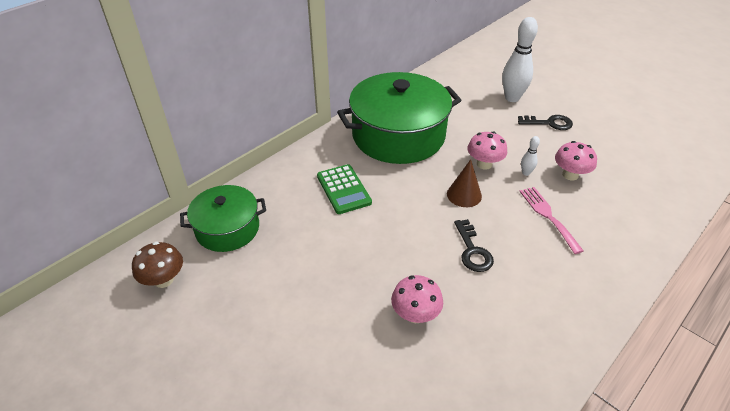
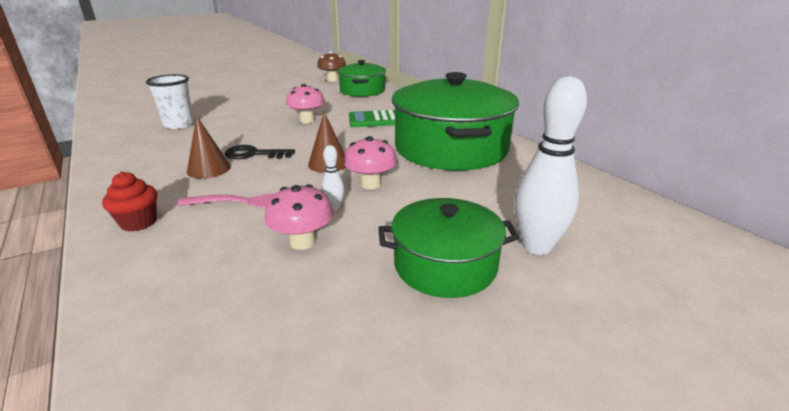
camera: 105 degrees right, 15 degrees down
pink mushroom [391,275,443,323] -> pink mushroom moved to [286,84,325,123]
black key [518,115,573,130] -> green pot [378,198,519,298]
none -> red cupcake [102,171,157,232]
none -> white cup [146,74,194,129]
none -> brown cone [187,116,231,179]

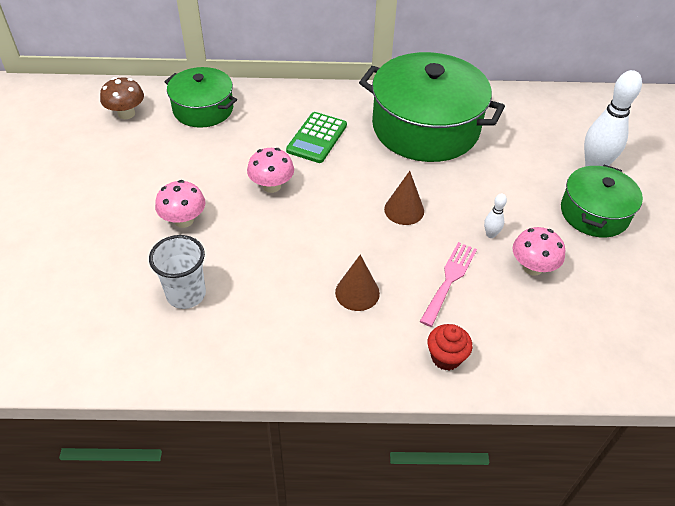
camera: 60 degrees left, 20 degrees up
black key [225,145,295,159] -> none
pink mushroom [343,136,397,189] -> pink mushroom moved to [155,180,205,228]

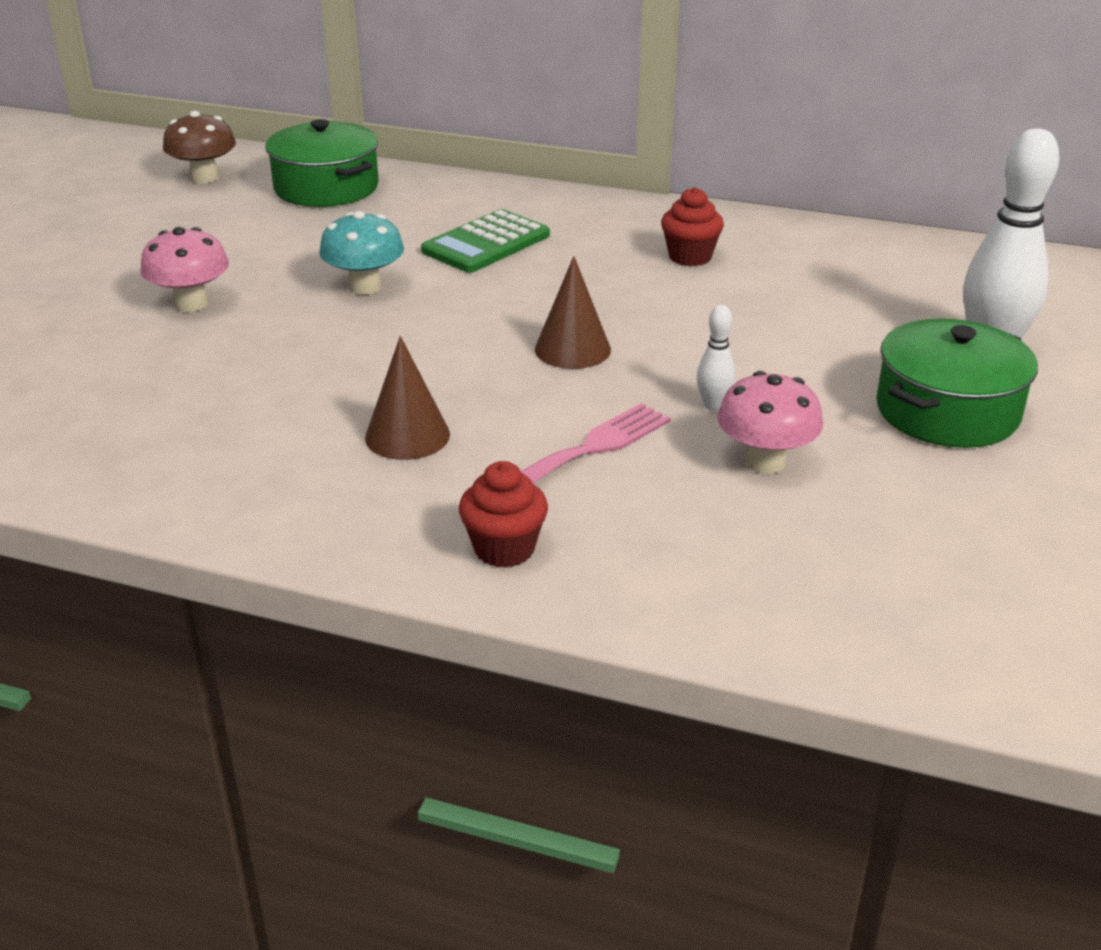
camera: 20 degrees right, 15 degrees down
white cup [149,235,206,309] -> none
pink mushroom [247,148,294,193] -> turquoise mushroom [319,211,404,295]
green pot [359,52,505,162] -> red cupcake [661,187,724,266]

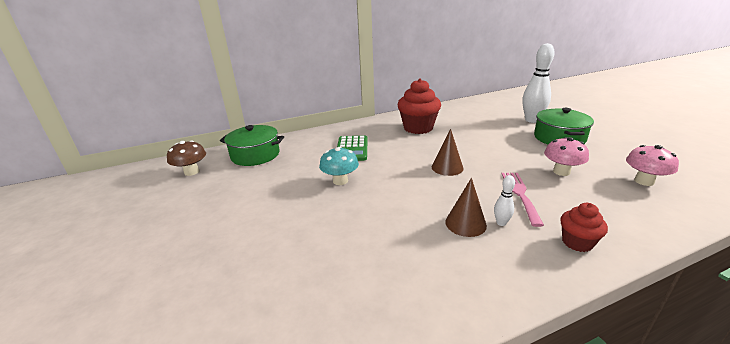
camera: 40 degrees left, 5 degrees down
pink mushroom [141,227,229,312] -> pink mushroom moved to [626,145,679,186]
red cupcake [661,187,724,266] -> red cupcake [397,78,441,134], size x1.83
white bowling pin [697,305,735,411] -> white bowling pin moved to [494,175,515,226]

